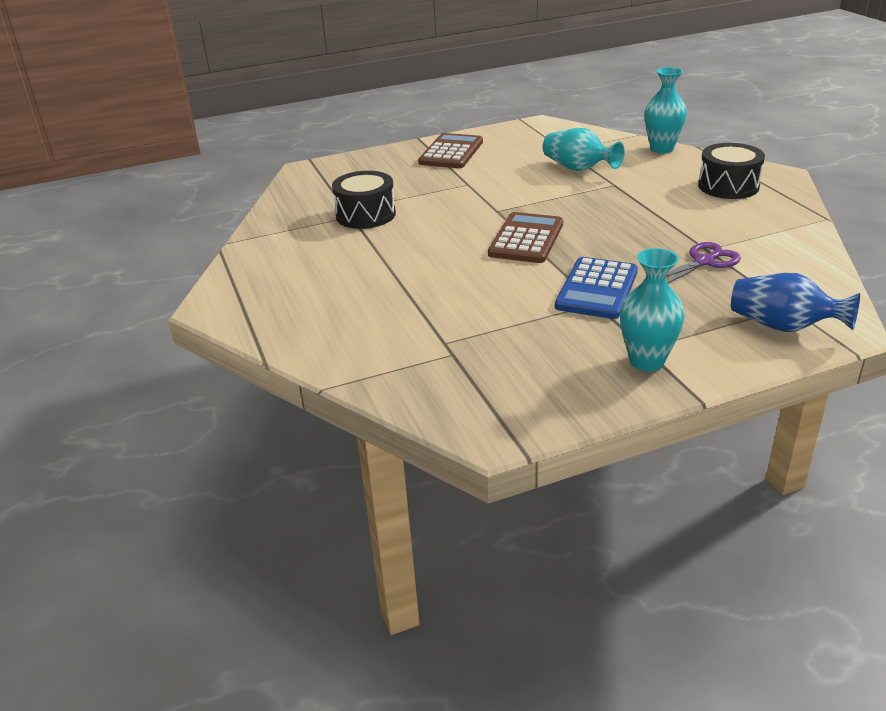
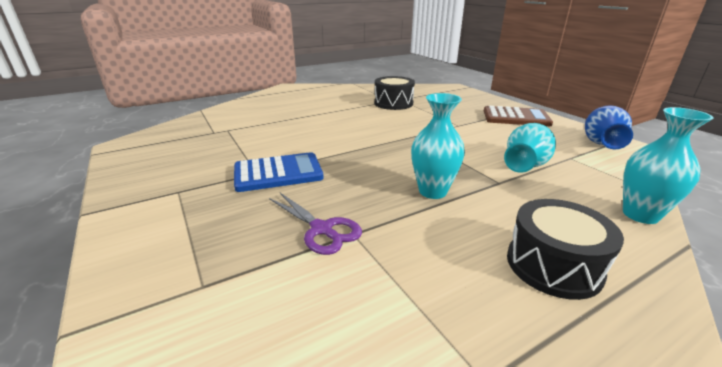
camera: 80 degrees right, 5 degrees down
brown calculator [488,212,563,263] -> none
blue calculator [555,257,638,319] -> blue calculator turned 150 degrees clockwise [234,152,324,192]
turquoise vase [620,248,685,372] -> turquoise vase moved to [411,93,465,199]
blue vase [731,273,860,332] -> blue vase moved to [585,105,633,149]

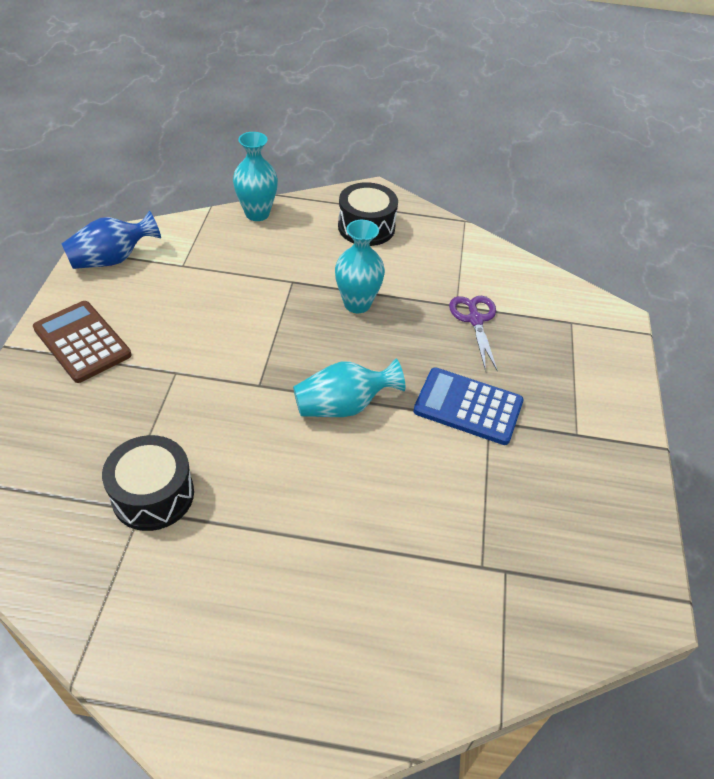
camera: 145 degrees left, 20 degrees up
turquoise vase [504,123,556,173] -> turquoise vase moved to [293,359,405,417]

